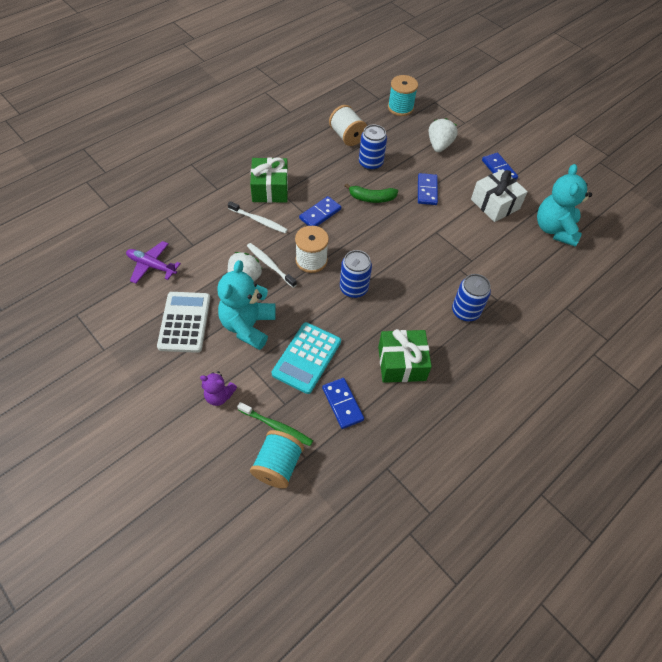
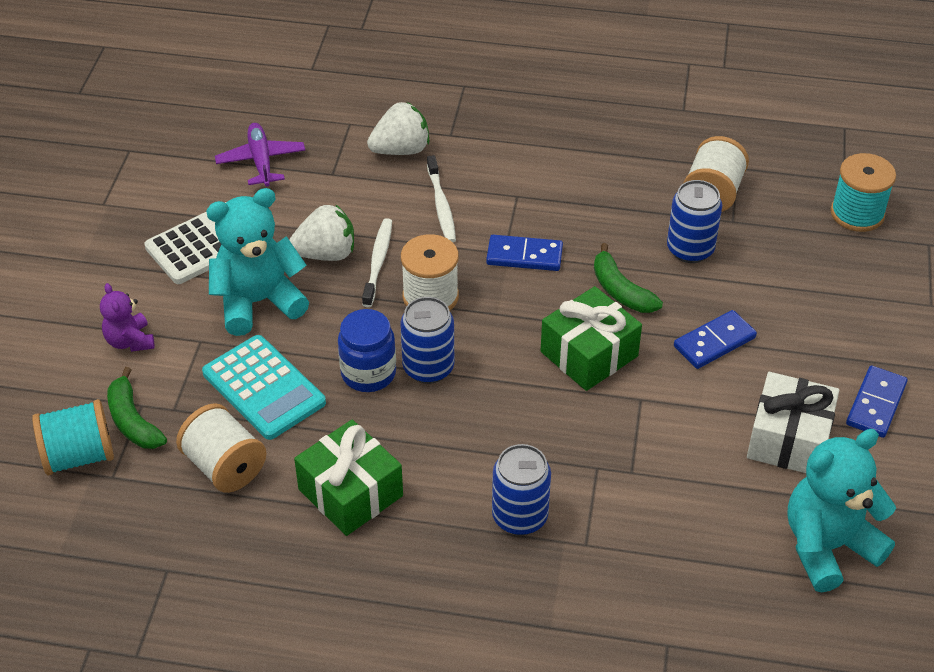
camera: 55 degrees right, 10 degrees down
green toothbrush [237,402,313,446] -> green banana [107,367,167,449]
green gift [250,157,288,203] -> green gift moved to [541,286,642,391]
turquoise calculator [272,322,341,394] -> turquoise calculator turned 120 degrees counterclockwise [202,335,326,440]
blue domino [322,378,364,429] -> white spool [176,403,267,493]
white strawberry [429,118,458,152] -> white strawberry moved to [367,102,429,155]
none -> blue jar [338,309,396,392]

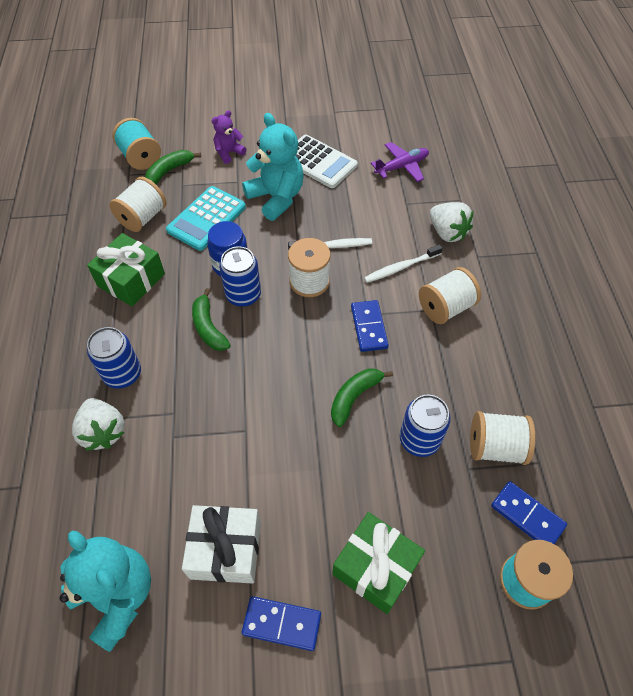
camera: 75 degrees right, 10 degrees up
white strawberry [289,204,354,261] -> white strawberry moved to [72,398,125,451]
green gift [541,286,642,391] -> green gift moved to [332,512,425,614]
blue domino [674,310,757,369] -> blue domino moved to [491,481,567,544]
none -> green banana [192,288,230,351]
none -> white spool [419,267,481,324]

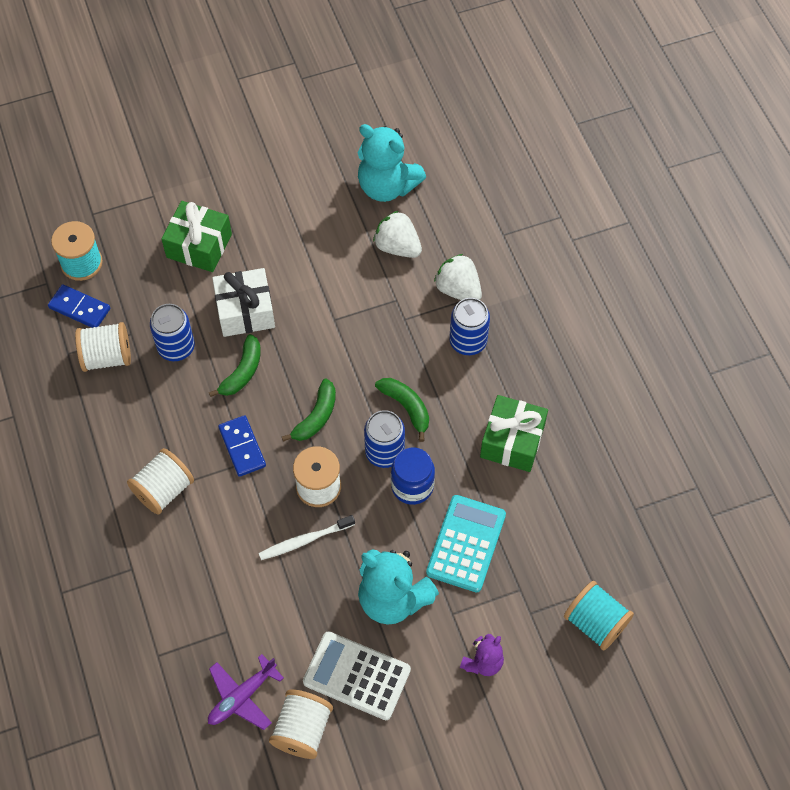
camera: 165 degrees right, 5 degrees up
white spool [109,177,166,232] -> white spool moved to [269,689,333,759]
green banana [145,150,201,184] -> green banana moved to [282,379,336,442]
white gift [182,505,261,584] -> white gift moved to [212,268,275,337]
blue domino [242,596,321,651] -> none
white toothbrush [364,244,443,283] -> none
white strawberry [430,202,473,242] -> white strawberry moved to [373,211,422,258]

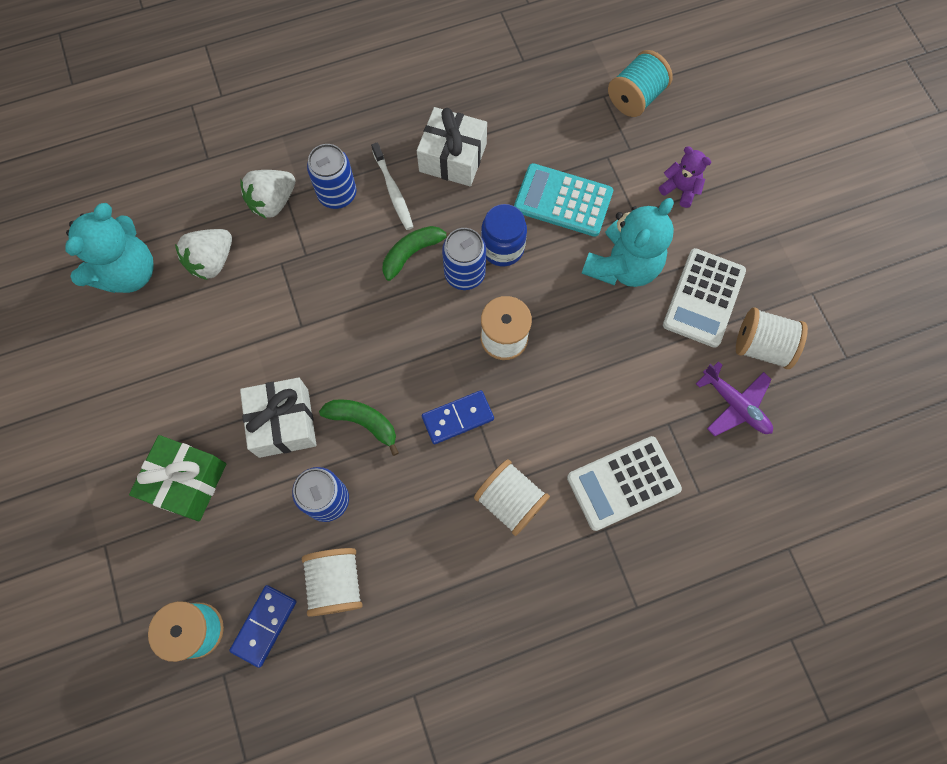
camera: 90 degrees left, 10 degrees up
white toothbrush [259,515,355,560] -> white toothbrush moved to [371,142,413,230]
green banana [282,379,336,442] -> none
green gift [480,395,548,472] -> white gift [417,107,487,186]
none -> white calculator [567,436,682,531]

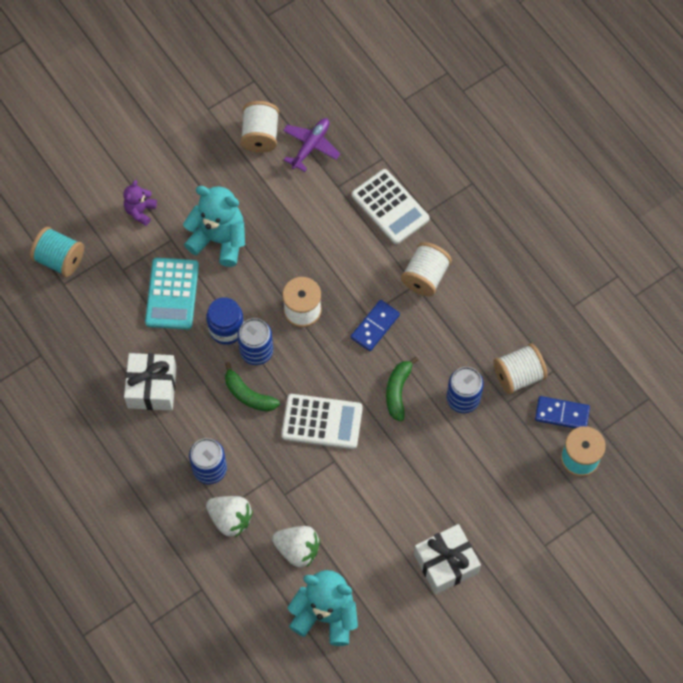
camera: 105 degrees left, 5 degrees down
green gift [129,435,226,522] -> none
white gift [240,378,316,458] -> white gift moved to [414,524,481,594]
white toothbrush [371,142,413,230] -> none
blue domino [422,390,494,444] -> blue domino turned 75 degrees clockwise [351,300,400,351]
white calculator [663,248,746,348] -> white calculator moved to [281,394,363,449]

